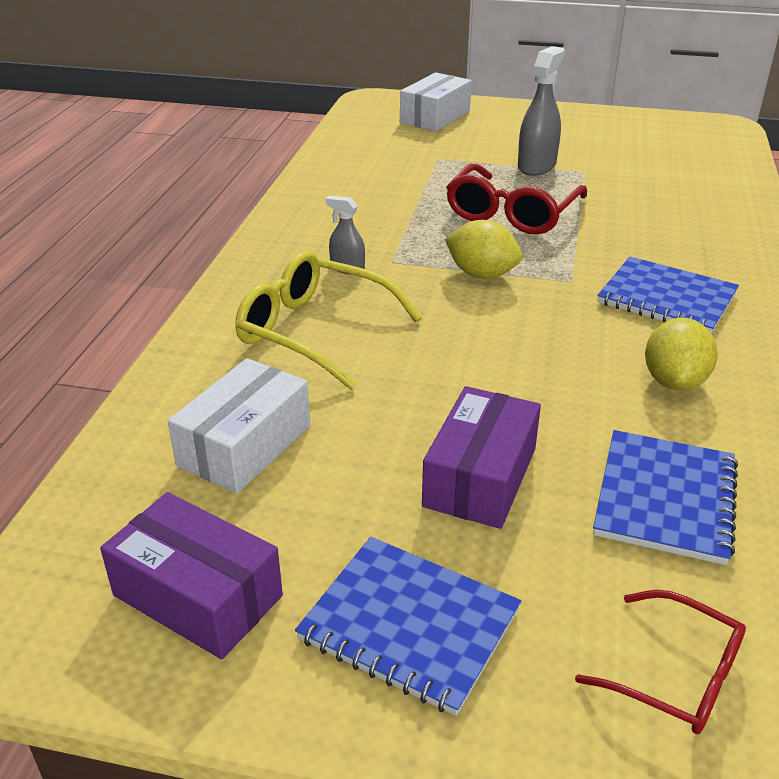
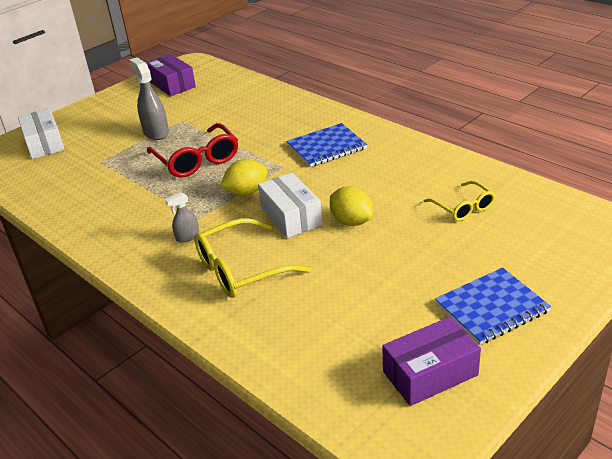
camera: 55 degrees left, 0 degrees up
white box [168,358,310,493] -> white box moved to [258,173,322,238]
purple box [422,386,541,529] -> purple box moved to [146,54,196,96]
red glasses [575,590,746,734] -> none
blue notebook [593,430,738,565] -> yellow glasses [424,181,496,221]
yellow lemon [645,318,718,391] -> yellow lemon moved to [330,186,373,226]

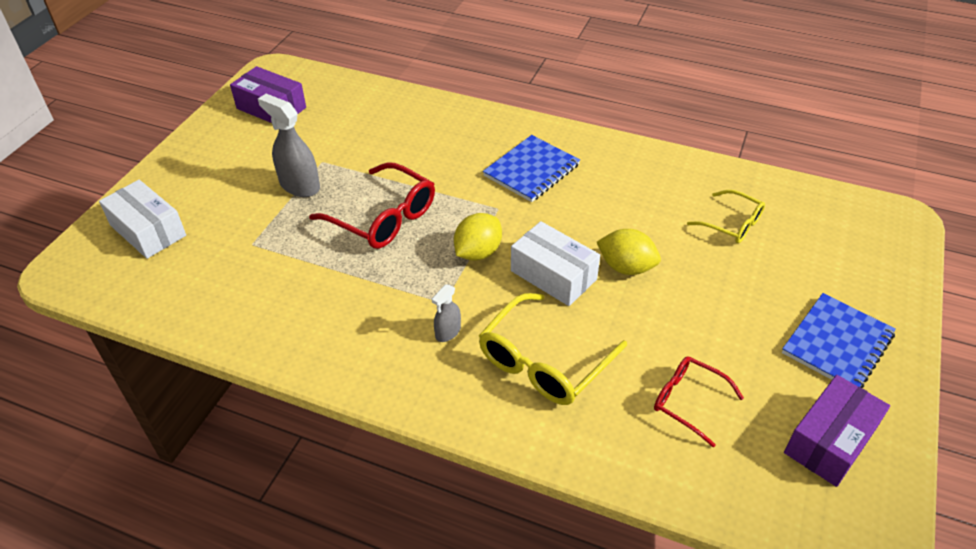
camera: 25 degrees left, 10 degrees up
none -> red glasses [654,356,744,447]

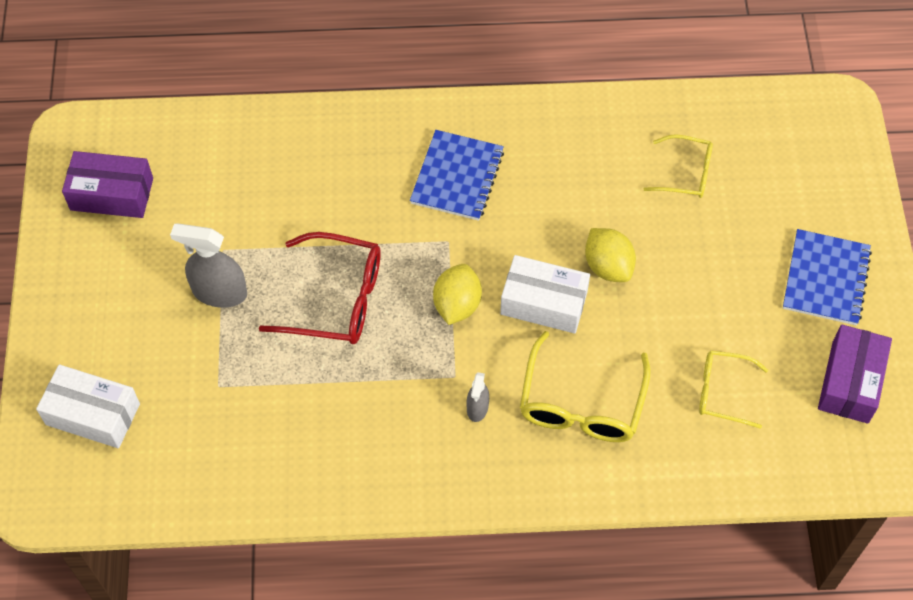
camera: 25 degrees left, 15 degrees up
yellow lemon [597,229,661,275] -> yellow lemon turned 60 degrees clockwise [585,228,636,282]
red glasses [654,356,744,447] -> yellow glasses [699,350,768,429]

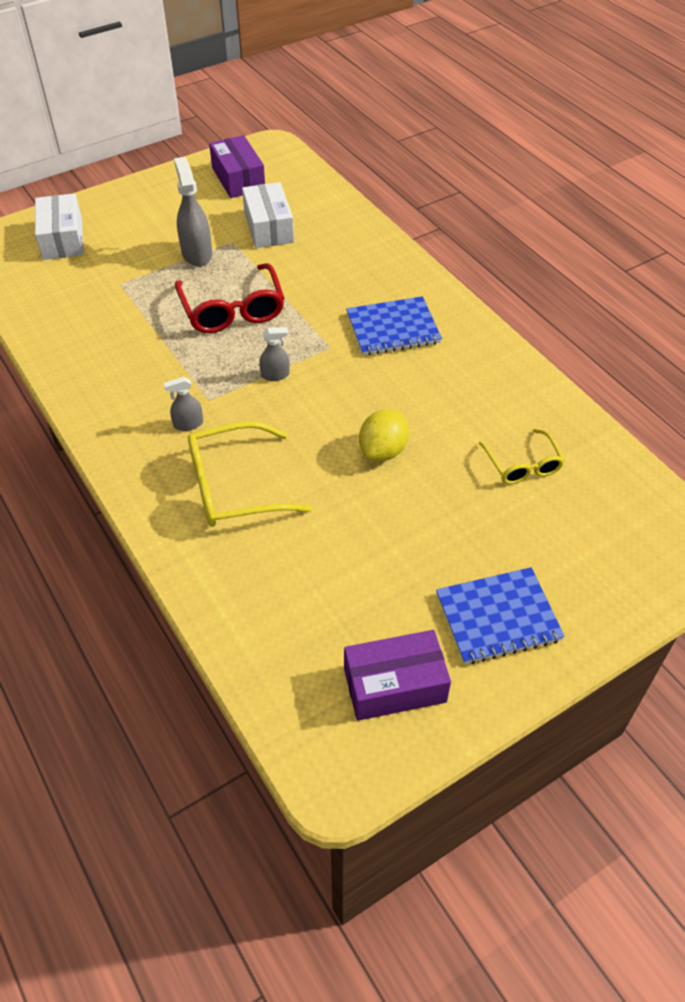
camera: 60 degrees right, 10 degrees down
yellow lemon [433,264,482,325] -> grey spray bottle [259,327,290,381]
white box [500,255,590,334] -> white box moved to [242,182,294,248]
yellow glasses [699,350,768,429] -> none

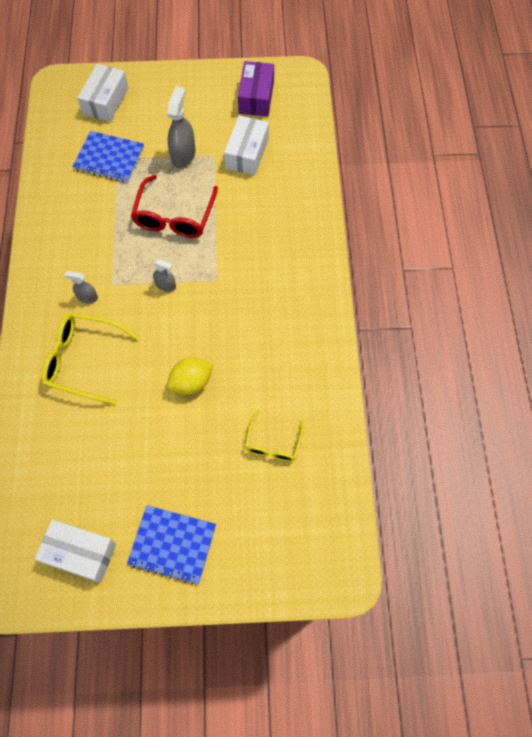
camera: 30 degrees right, 15 degrees up
purple box [344,630,451,721] -> white box [35,519,116,583]
blue notebook [346,296,442,356] -> blue notebook moved to [72,131,144,182]

